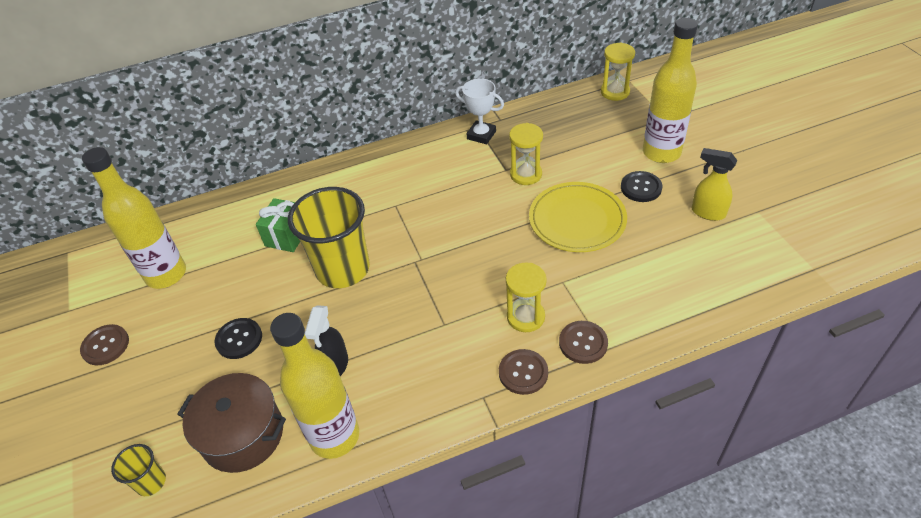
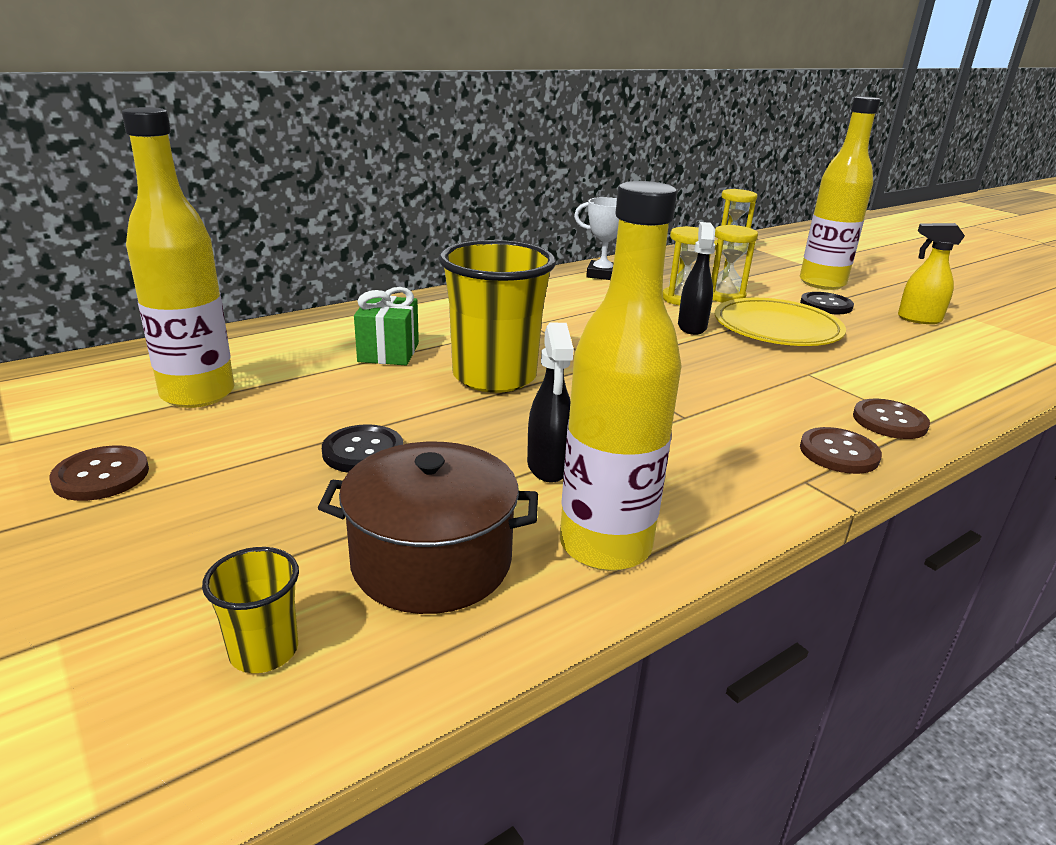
camera: 20 degrees left, 20 degrees down
yellow hourglass [506,263,547,332] -> yellow hourglass moved to [712,225,758,303]
none -> black spray bottle [678,222,716,335]

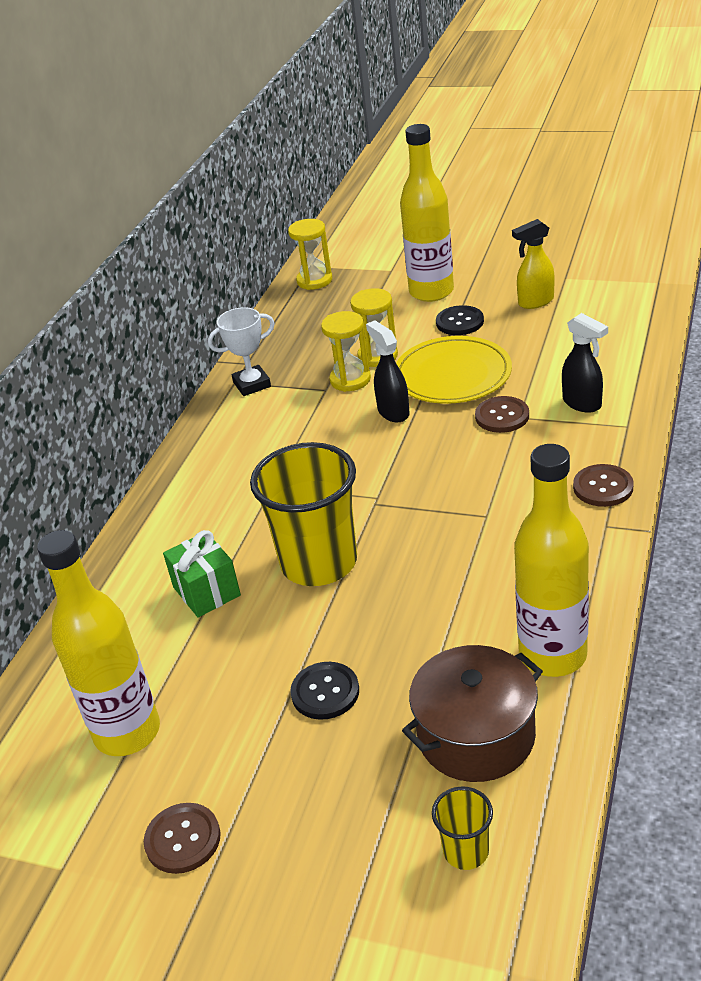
camera: 30 degrees left, 10 degrees up
black spray bottle [527,323,574,483] -> black spray bottle moved to [562,313,608,413]
brown button [853,399,930,439] -> brown button moved to [475,396,529,433]

